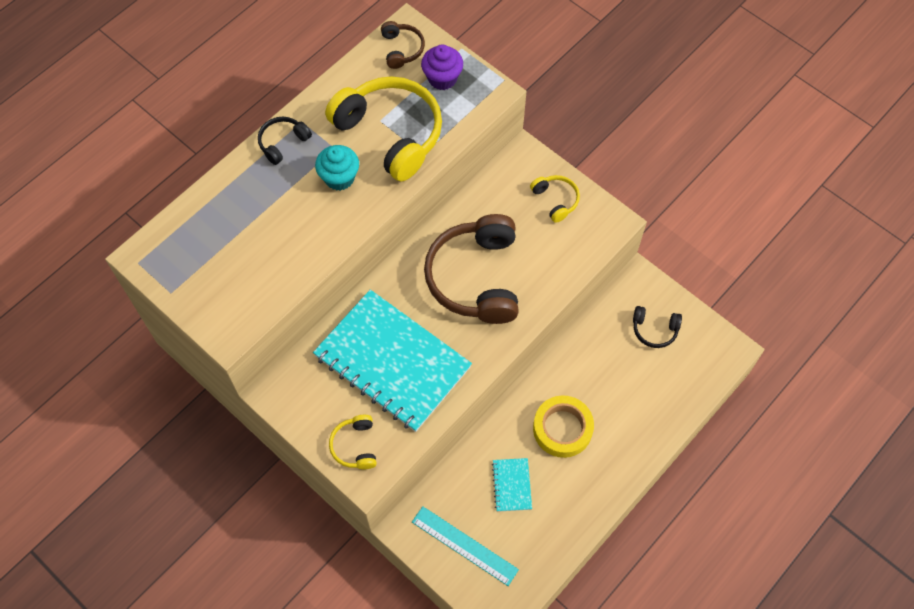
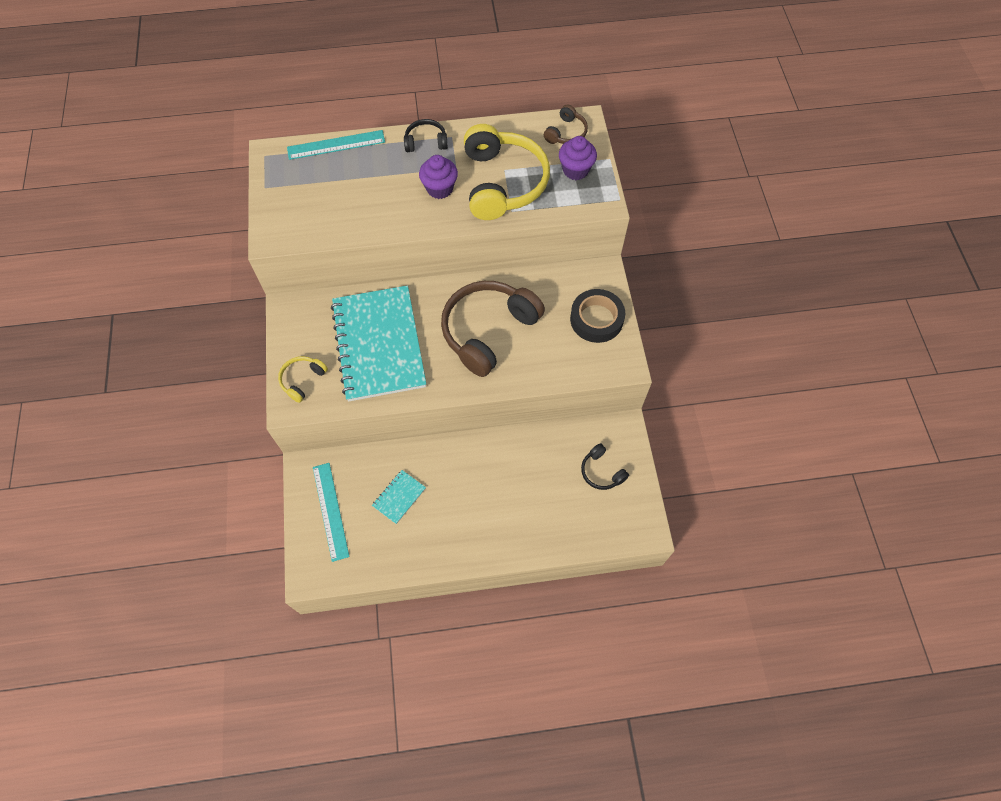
camera: 40 degrees right, 0 degrees up
turquoise cupcake [315,145,359,191] -> purple cupcake [419,155,458,199]
yellow headphones [530,175,580,223] -> black tape [570,289,625,343]
yellow tape [533,395,594,458] -> none
none -> turquoise ruler [287,130,385,160]

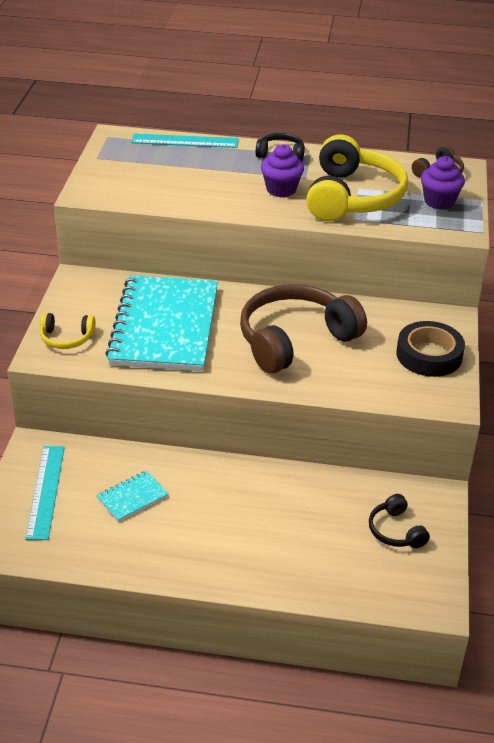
camera: 15 degrees right, 25 degrees down
yellow headphones [278,356,328,403] -> yellow headphones turned 135 degrees counterclockwise [40,313,96,349]

